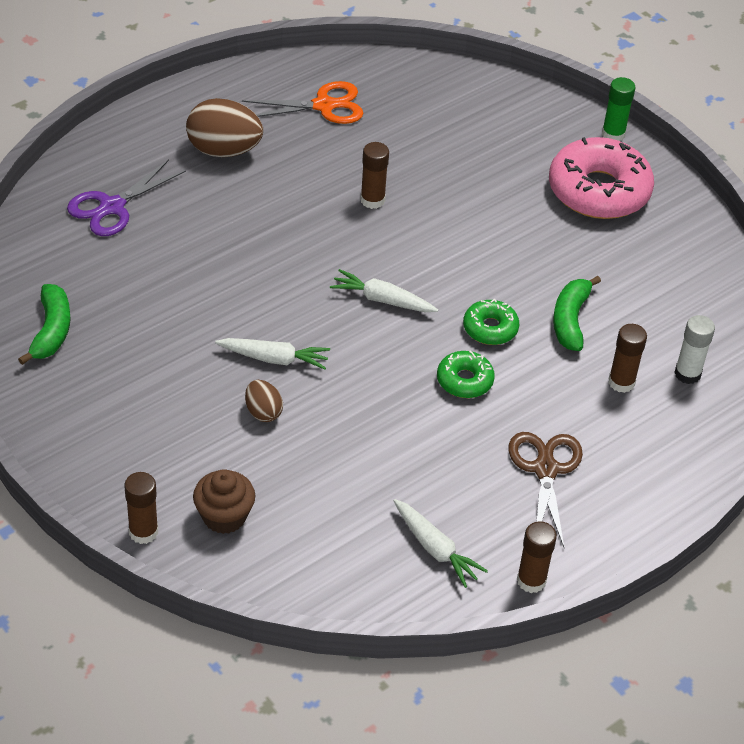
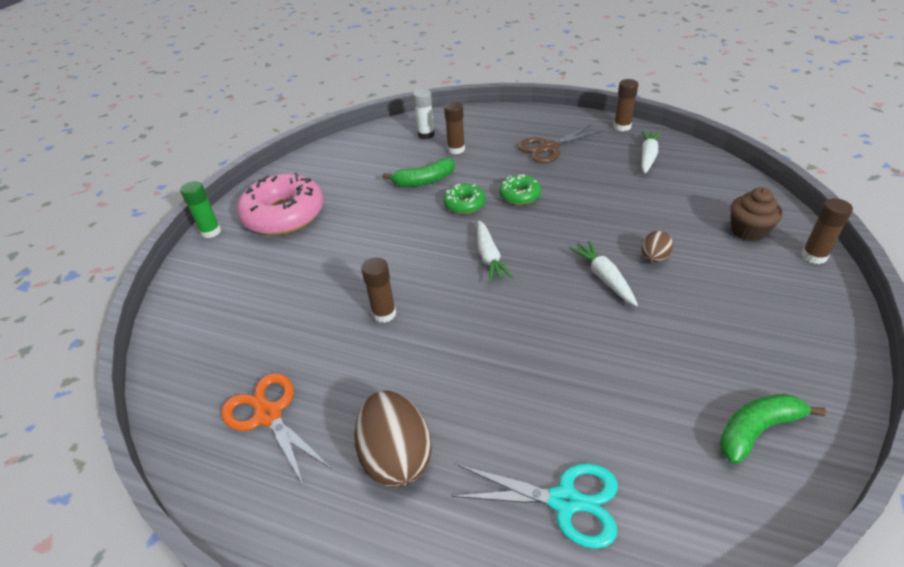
camera: 115 degrees left, 5 degrees down
purple scissors [67,160,186,236] -> turquoise scissors [451,463,618,549]

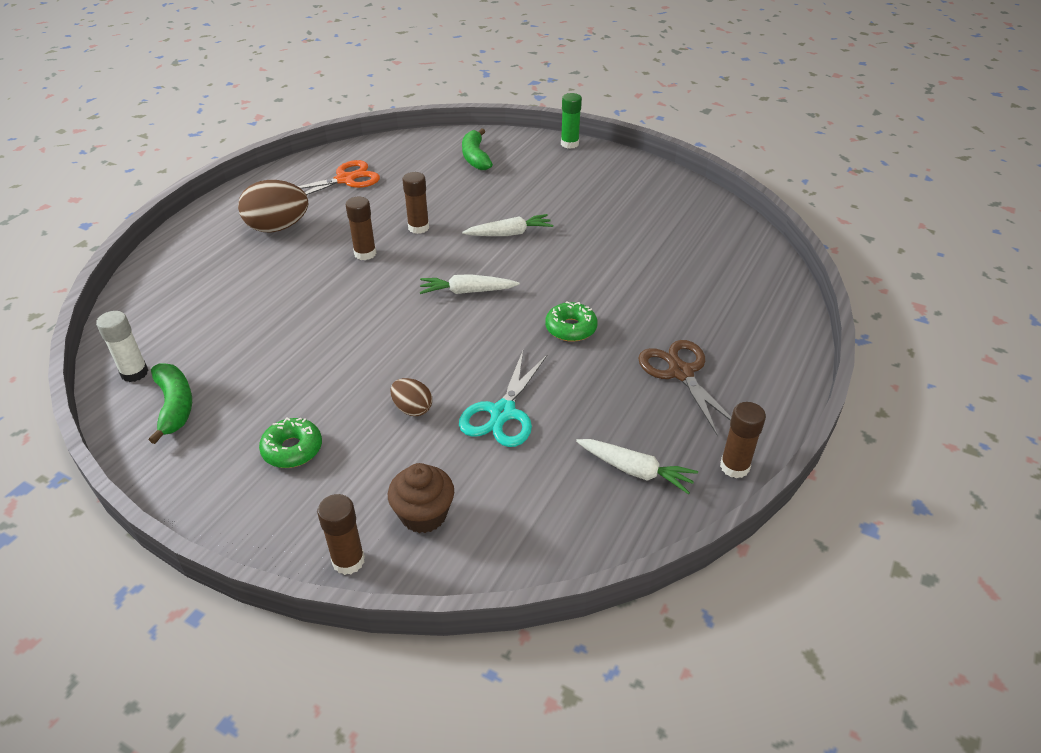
camera: 95 degrees right, 0 degrees up
pink donut [237,172,324,235] -> none
green banana [382,158,455,187] -> green banana moved to [462,129,493,170]
white glue stick [413,89,435,139] -> white glue stick moved to [96,311,149,382]
green donut [443,184,486,214] -> green donut moved to [259,417,322,468]
brown glue stick [444,102,465,154] -> brown glue stick moved to [345,197,376,260]
turquoise scissors [451,463,618,549] -> turquoise scissors moved to [459,351,548,447]
white carrot [570,241,638,306] -> white carrot moved to [462,214,553,236]

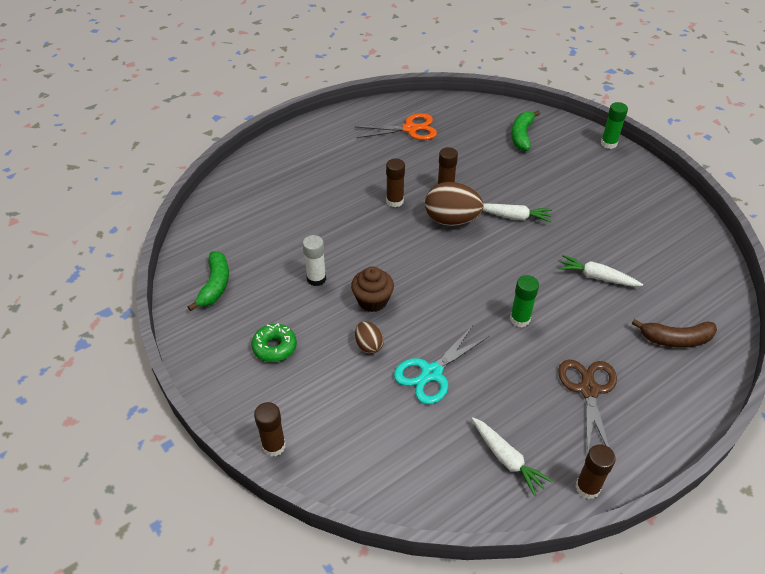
camera: 25 degrees right, 5 degrees up
white glue stick [96,311,149,382] -> white glue stick moved to [303,235,326,286]
brown egg [238,180,308,232] -> brown egg moved to [425,182,484,226]
brown cupcake [388,463,454,533] -> brown cupcake moved to [351,266,394,312]
white carrot [420,274,519,294] -> white carrot moved to [558,255,643,287]
green donut [545,301,598,342] -> green glue stick [510,275,539,327]
none -> brown banana [632,319,717,348]

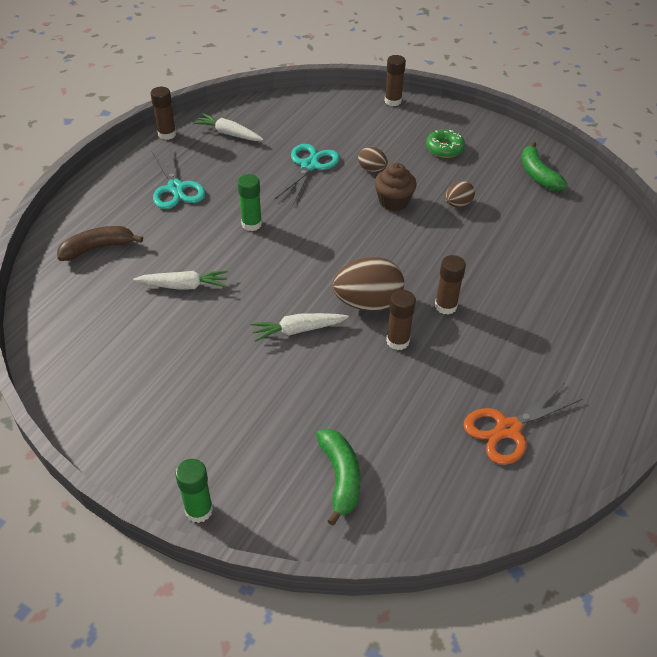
camera: 155 degrees right, 0 degrees up
white glue stick [303,235,326,286] -> brown egg [445,181,475,207]
brown scissors [558,360,617,454] -> turquoise scissors [152,148,205,209]

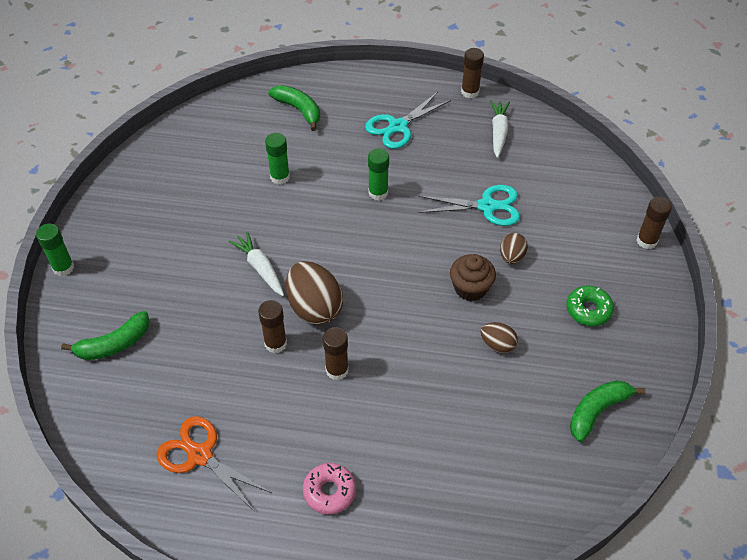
camera: 70 degrees right, 5 degrees up
brown banana [57,226,143,261] -> green banana [268,85,320,131]
white carrot [133,270,228,290] -> green glue stick [265,133,290,185]
none -> pink donut [303,463,356,515]

